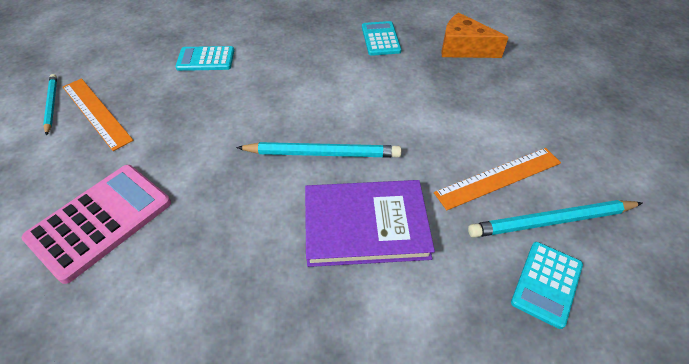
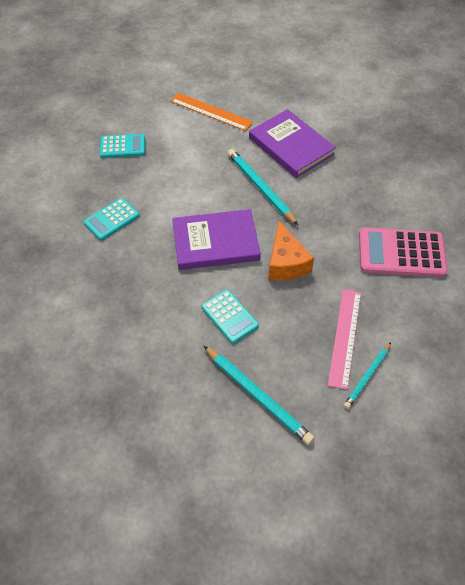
camera: 125 degrees left, 5 degrees up
orange ruler [63,78,134,151] -> pink ruler [328,289,361,390]
orange cheese [441,12,509,58] -> orange cheese moved to [268,221,314,280]
turquoise pencil [468,200,642,238] -> turquoise pencil moved to [203,345,314,445]
turquoise calculator [511,242,583,329] -> turquoise calculator moved to [100,134,145,158]
none -> purple book [172,209,261,270]

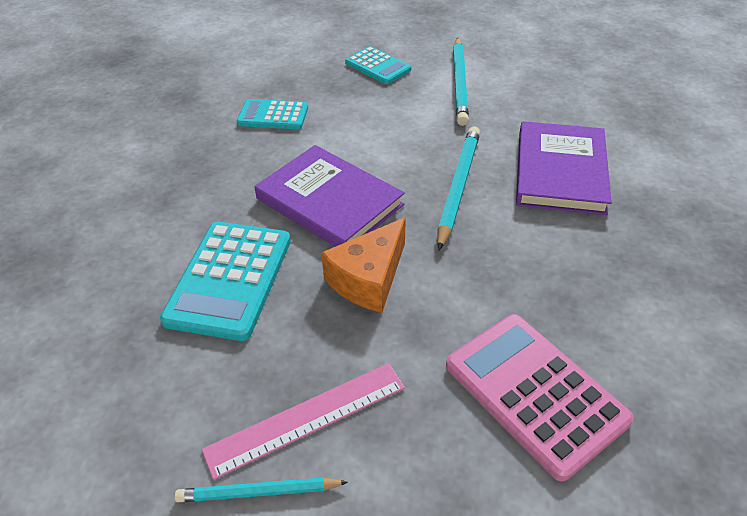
camera: 50 degrees right, 10 degrees down
orange ruler [171,93,253,131] -> none
turquoise calculator [202,290,259,344] -> turquoise calculator [160,222,291,341], size x1.66
turquoise pencil [203,345,314,445] -> turquoise pencil moved to [453,37,469,126]

